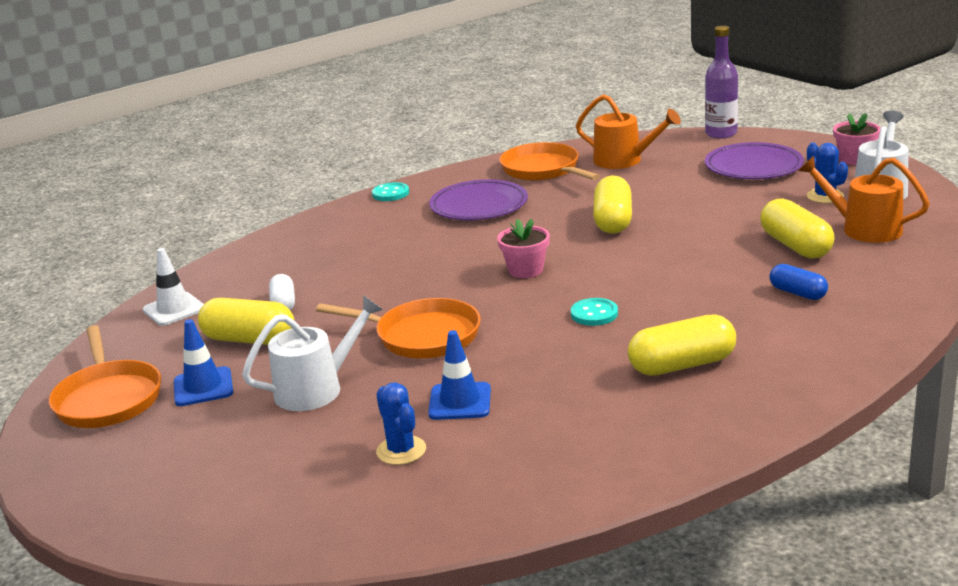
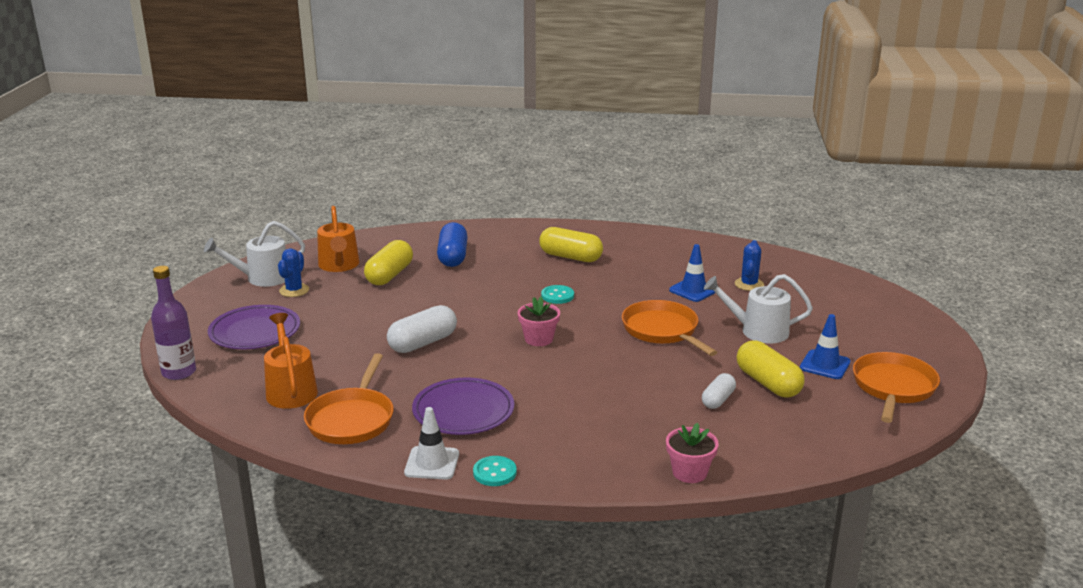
camera: 140 degrees left, 0 degrees up
white traffic cone [143,248,204,326] -> white traffic cone moved to [404,407,459,480]
yellow capsule [593,175,632,234] -> white capsule [387,305,457,353]
blue capsule [770,264,828,300] -> blue capsule [437,222,468,267], size x1.65
pink flower pot [833,113,881,165] -> pink flower pot moved to [666,423,719,483]

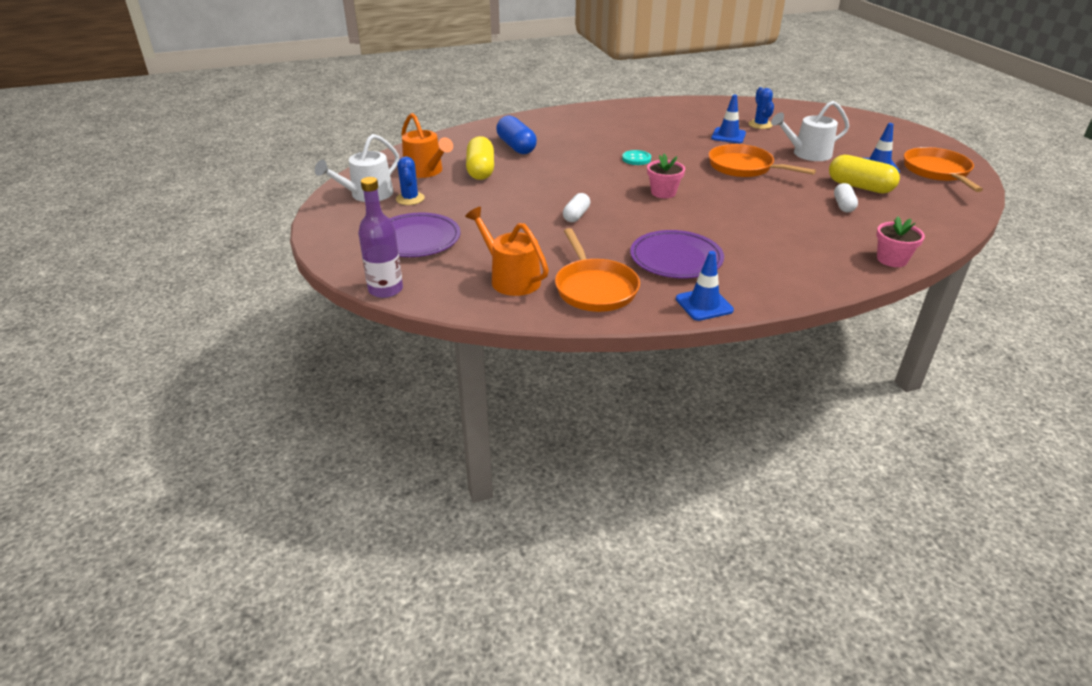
camera: 25 degrees left, 10 degrees up
white capsule [387,305,457,353] -> white capsule [563,193,590,222], size x0.61
white traffic cone [404,407,459,480] -> blue traffic cone [676,251,734,321]
turquoise button [473,456,517,486] -> none
yellow capsule [539,227,603,262] -> none

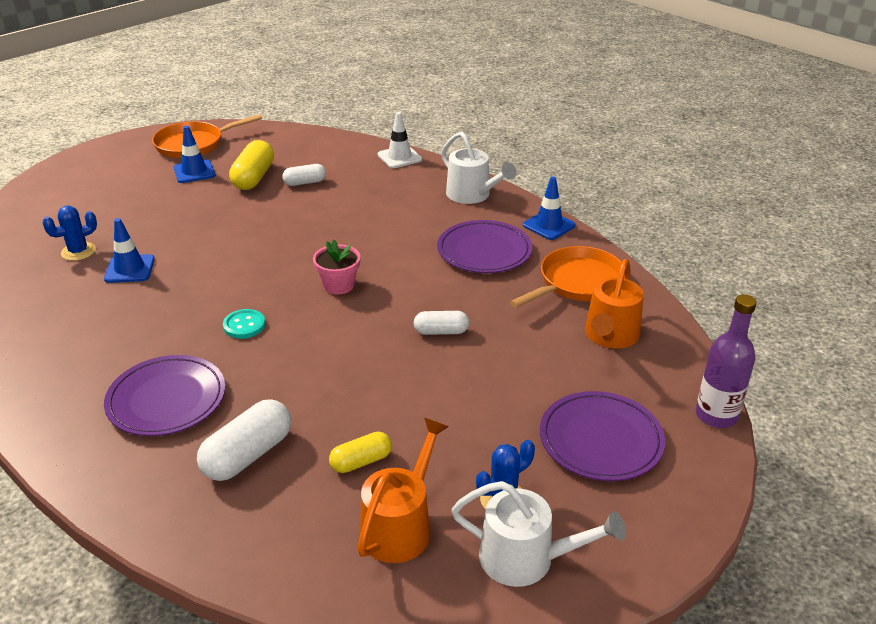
camera: 115 degrees left, 0 degrees up
yellow capsule [466,136,494,180] -> yellow capsule [329,432,392,473], size x0.61
blue capsule [496,115,537,154] -> white capsule [197,399,291,481]
orange pan [709,144,816,177] -> none
white watering can [771,101,849,161] -> white watering can moved to [441,132,517,204]
pink flower pot [876,216,925,267] -> white traffic cone [377,112,422,168]
none -> purple plate [104,355,225,436]

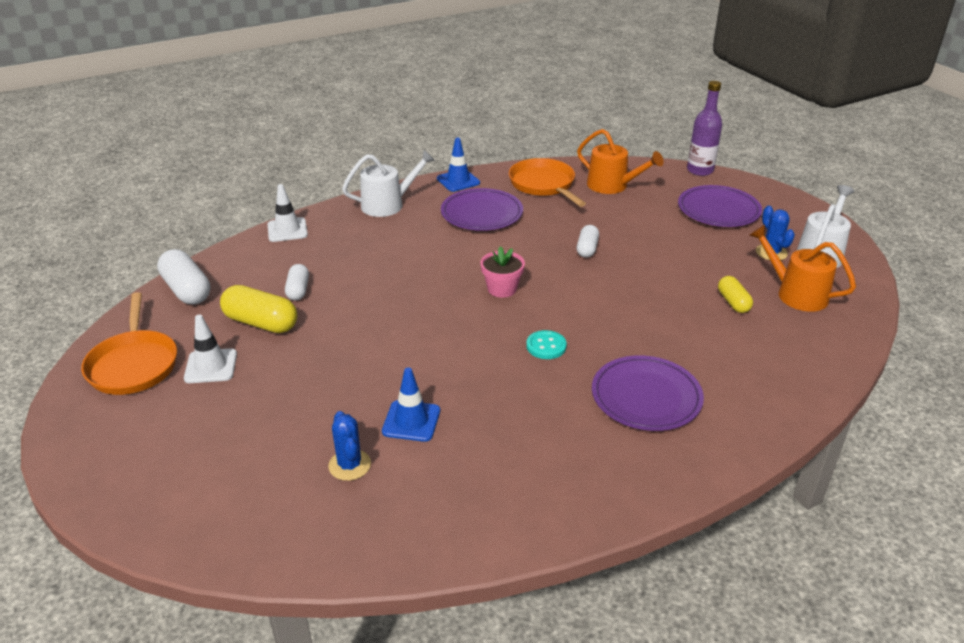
camera: 75 degrees left, 0 degrees up
blue traffic cone [173,126,215,183] -> white traffic cone [184,314,237,383]
white capsule [197,399,291,481] -> white capsule moved to [157,249,210,304]

